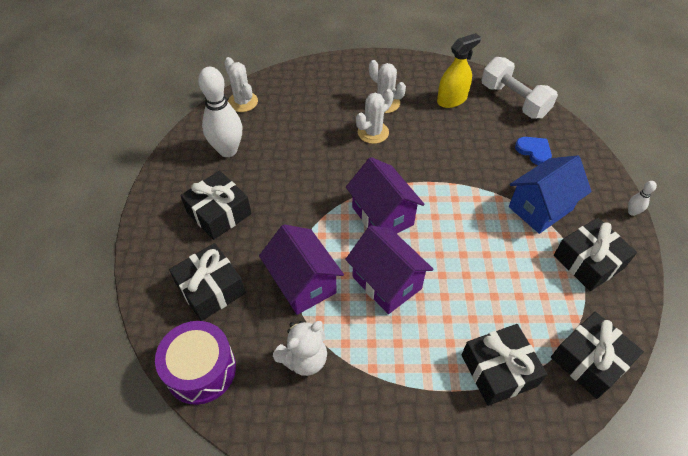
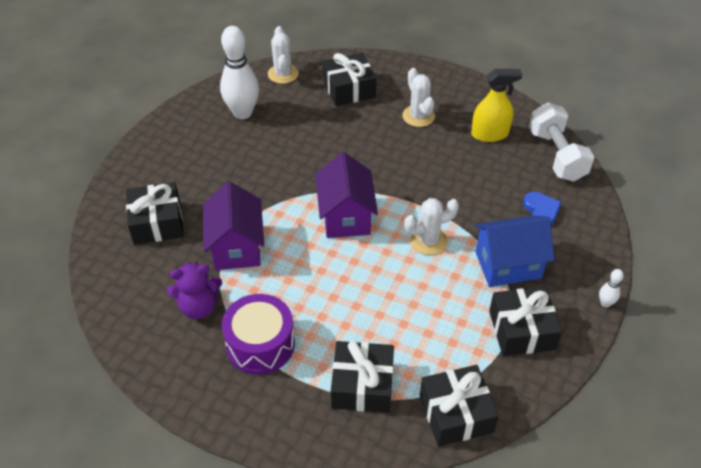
camera: 25 degrees right, 5 degrees down
purple drum [155,321,236,405] -> purple drum moved to [222,294,295,374]
black gift [180,171,252,240] -> black gift moved to [323,53,376,106]
white teddy bear [273,321,327,376] -> purple teddy bear [167,262,222,319]
purple house [345,225,434,314] -> none
white cactus [356,89,394,144] -> white cactus moved to [404,198,459,255]

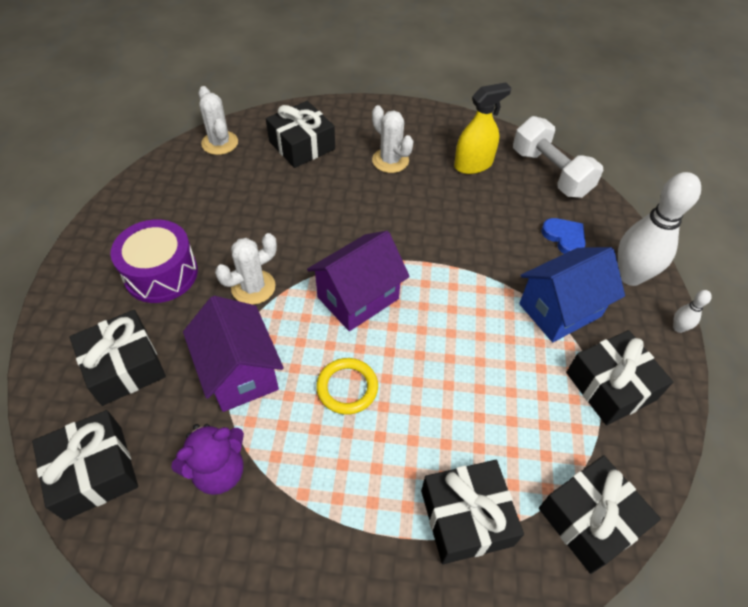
camera: 20 degrees left, 5 degrees up
white bowling pin [220,26,259,119] -> white bowling pin moved to [618,172,701,286]
purple drum [222,294,295,374] -> purple drum moved to [110,219,198,303]
purple house [315,152,378,238] -> purple house turned 75 degrees clockwise [307,231,410,331]
white cactus [404,198,459,255] -> white cactus moved to [215,233,277,305]
none -> black gift [32,410,138,521]
none -> yellow ring [316,358,378,415]

